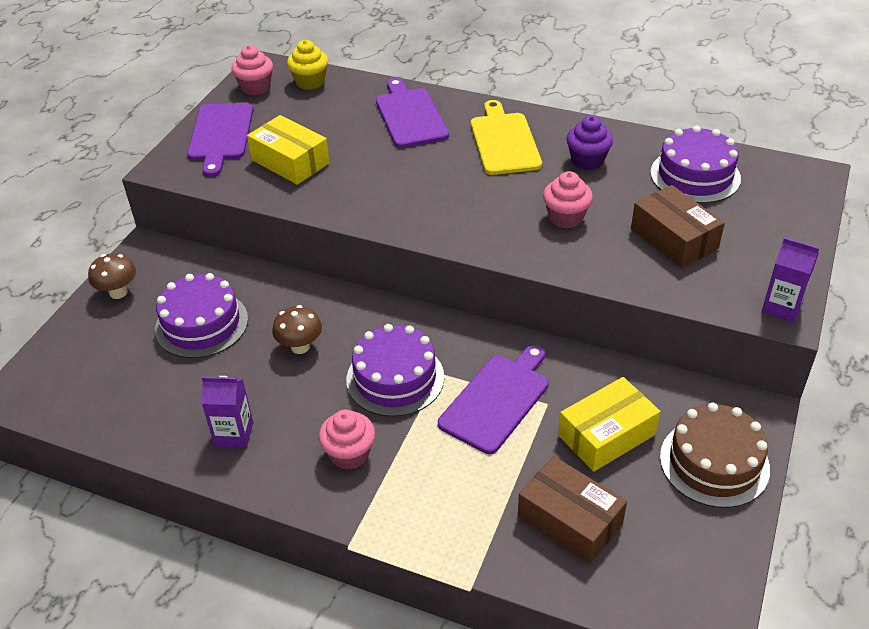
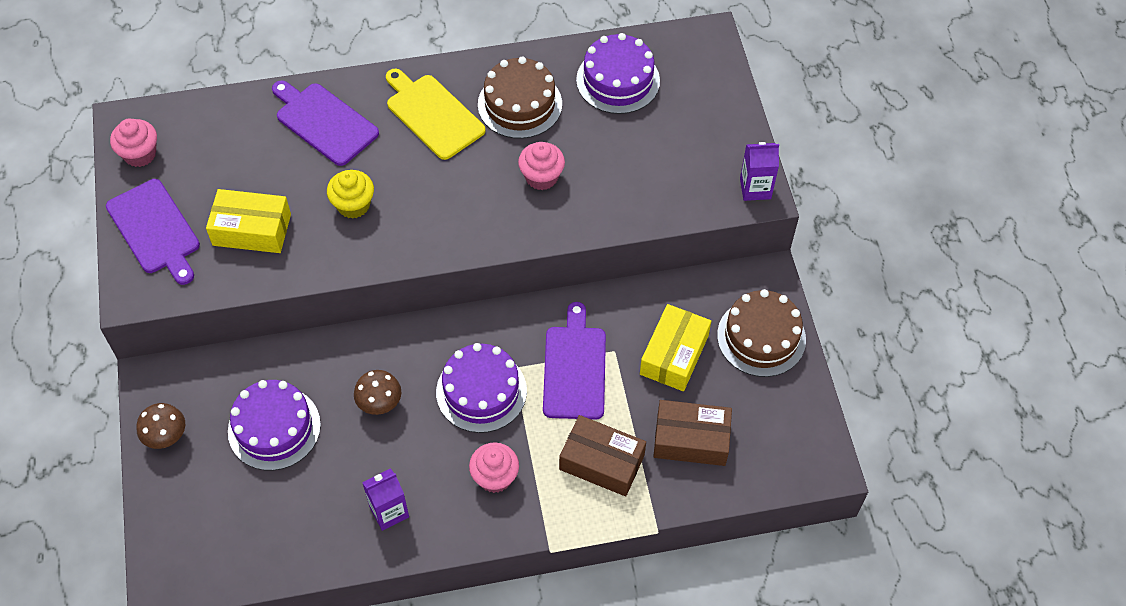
camera: 35 degrees left, 15 degrees up
yellow cupcake [287,40,328,90] -> yellow cupcake moved to [327,170,374,219]
purple cupcake [566,116,613,170] -> brown cake [478,57,562,139]
brown box [631,185,725,268] -> brown box moved to [559,415,646,496]

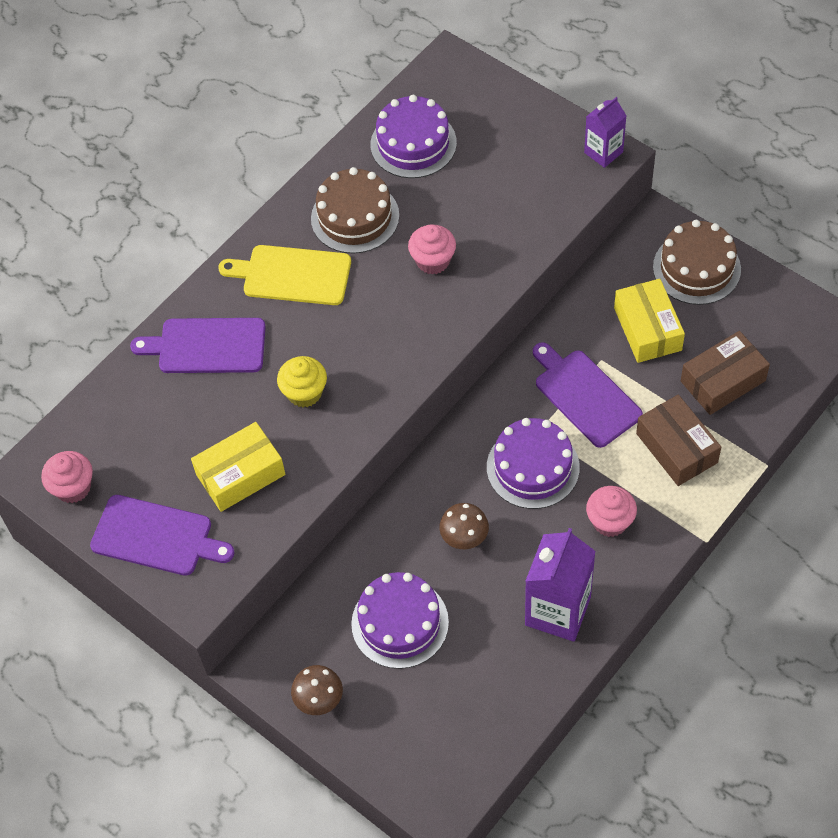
camera: 35 degrees left, 0 degrees up
purple carton [362,468,409,531] -> purple carton [525,528,596,642], size x1.68
brown box [559,415,646,496] -> brown box turned 75 degrees clockwise [636,395,721,486]

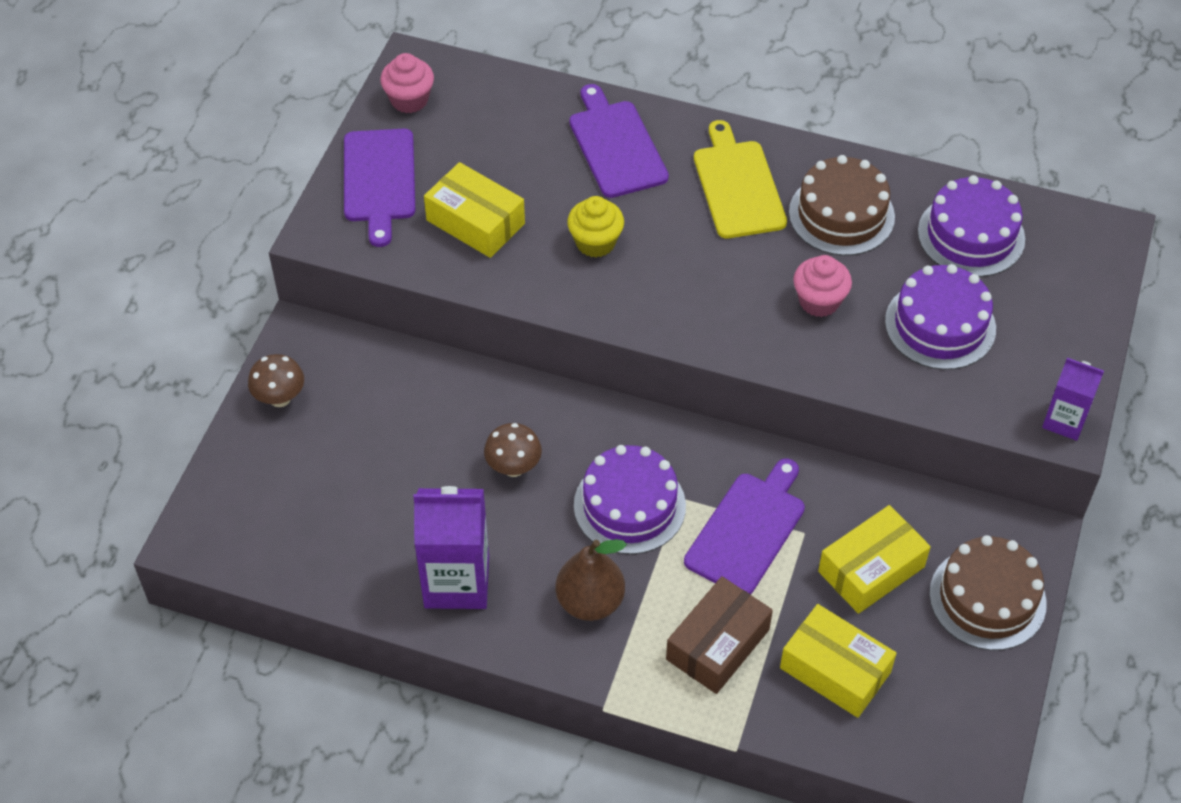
camera: 65 degrees right, 5 degrees down
purple cake [351,572,449,669] -> purple cake moved to [885,264,996,370]
pink cupcake [586,486,637,537] -> brown pear [556,539,627,621]
brown box [681,331,770,415] -> yellow box [780,604,897,718]

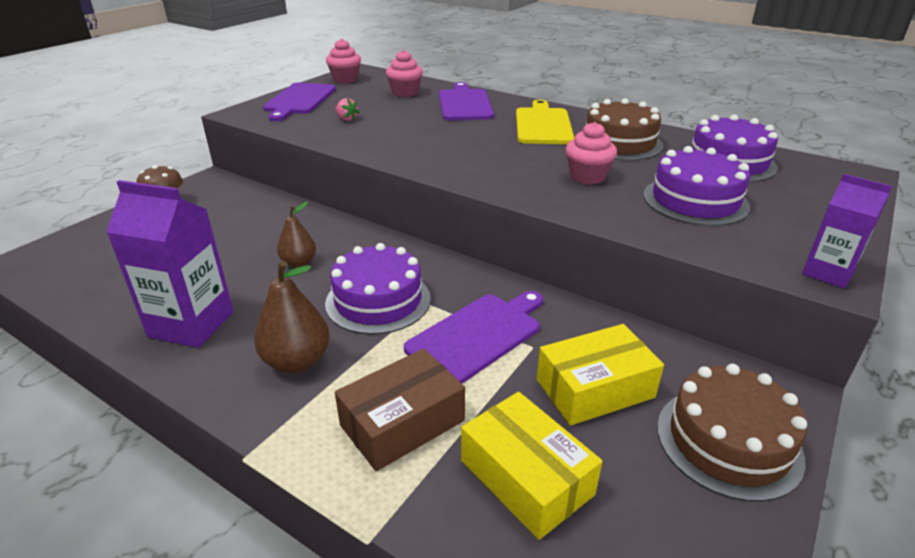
camera: 15 degrees right, 20 degrees down
yellow box [424,162,525,258] -> pink strawberry [335,98,359,121]
brown mushroom [484,423,542,477] -> brown pear [277,202,316,267]
yellow cupcake [567,196,624,257] -> none
none -> pink cupcake [386,50,423,97]

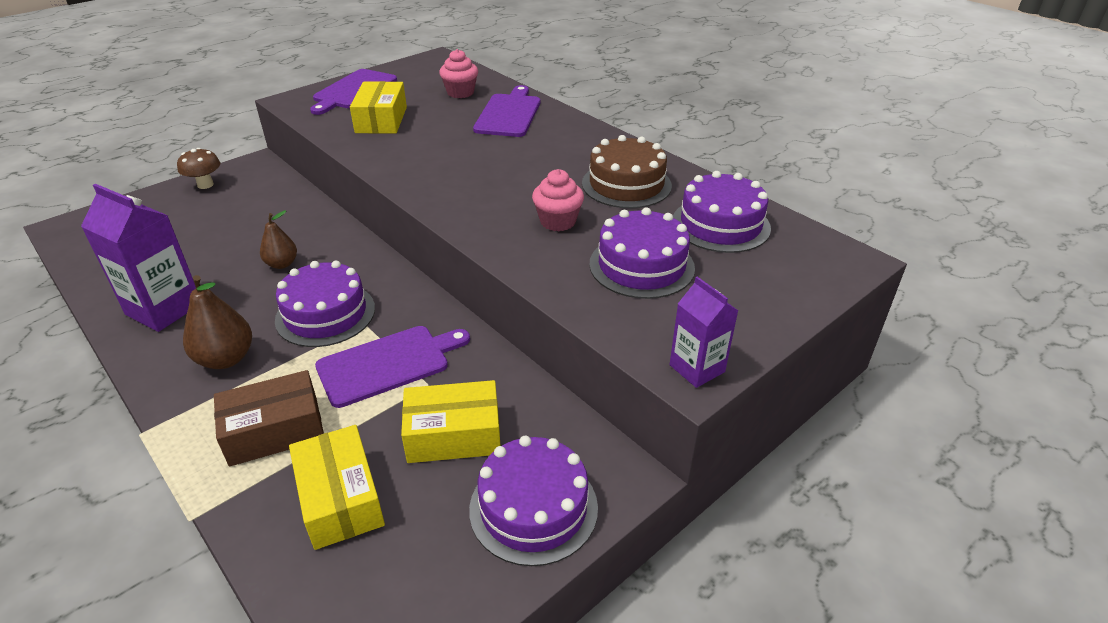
camera: 15 degrees right, 5 degrees up
pink cupcake [326,39,361,84] -> none
pink strawberry [335,98,359,121] -> yellow box [350,81,407,134]
yellow cutting board [516,100,574,144] -> none
brown cake [657,364,807,502] -> purple cake [469,436,598,566]

